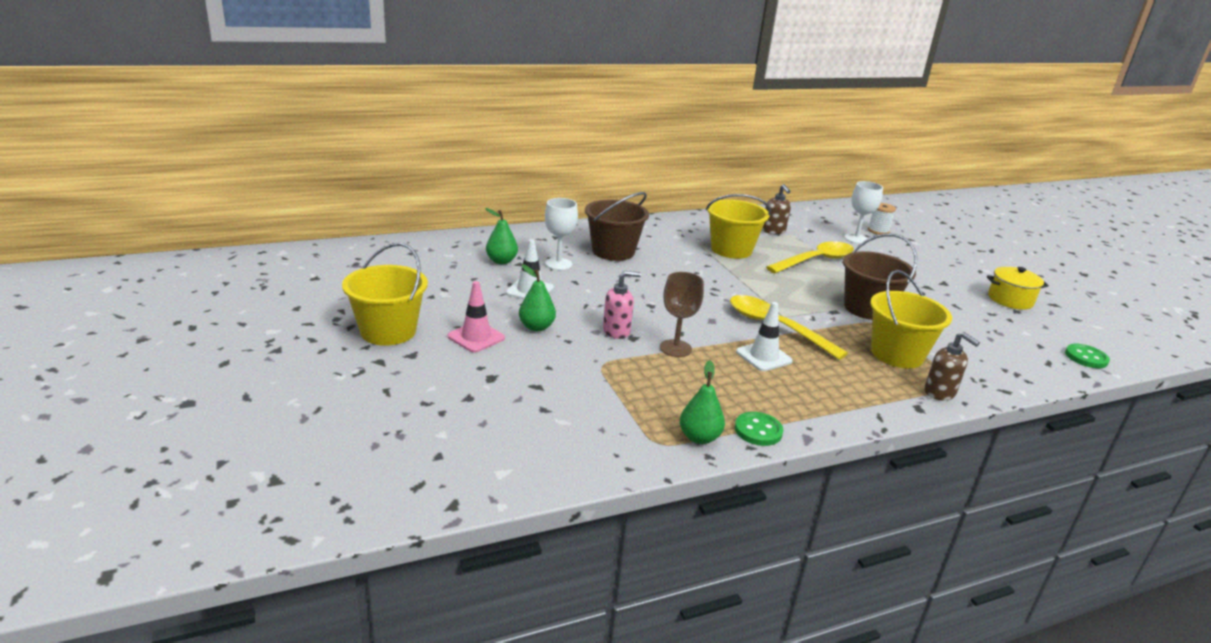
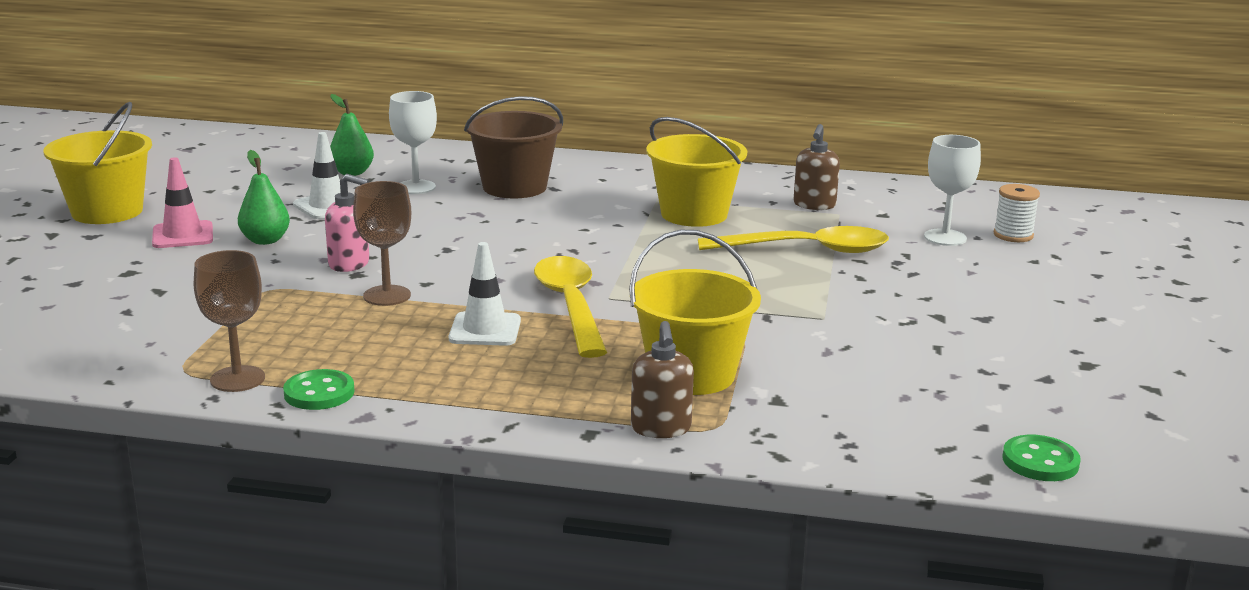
camera: 35 degrees right, 5 degrees down
green pear [680,360,725,444] -> brown goblet [194,250,265,392]
brown bucket [843,234,917,320] -> none
yellow pot [987,267,1049,310] -> none

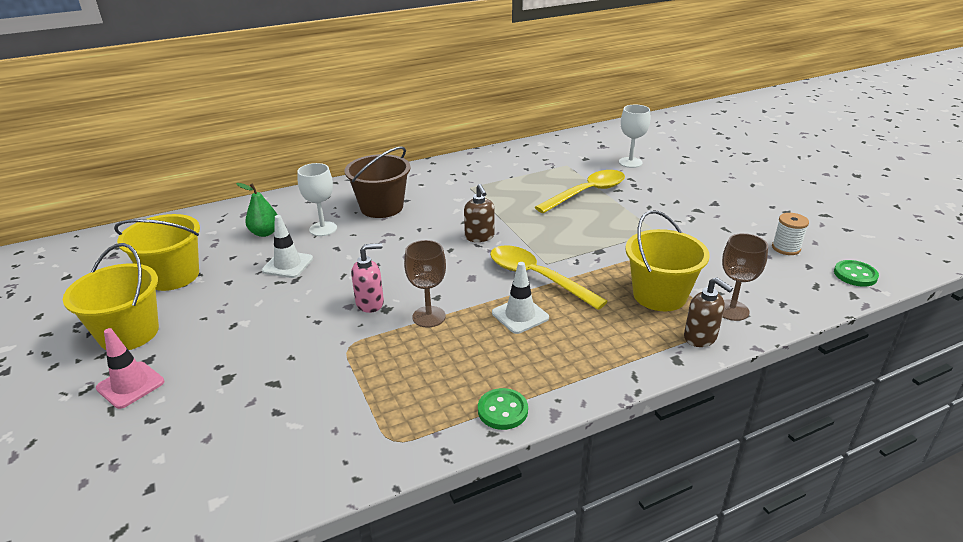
camera: 35 degrees left, 10 degrees up
pink traffic cone [152,157,213,248] -> pink traffic cone moved to [96,328,164,409]
brown goblet [194,250,265,392] -> brown goblet moved to [722,233,768,321]
green pear [238,150,290,245] -> none
yellow bucket [646,117,747,227] -> yellow bucket moved to [114,214,200,291]
brown soap dispenser [793,124,840,210] -> brown soap dispenser moved to [464,184,495,242]
white spool [994,184,1040,242] -> white spool moved to [772,213,809,255]

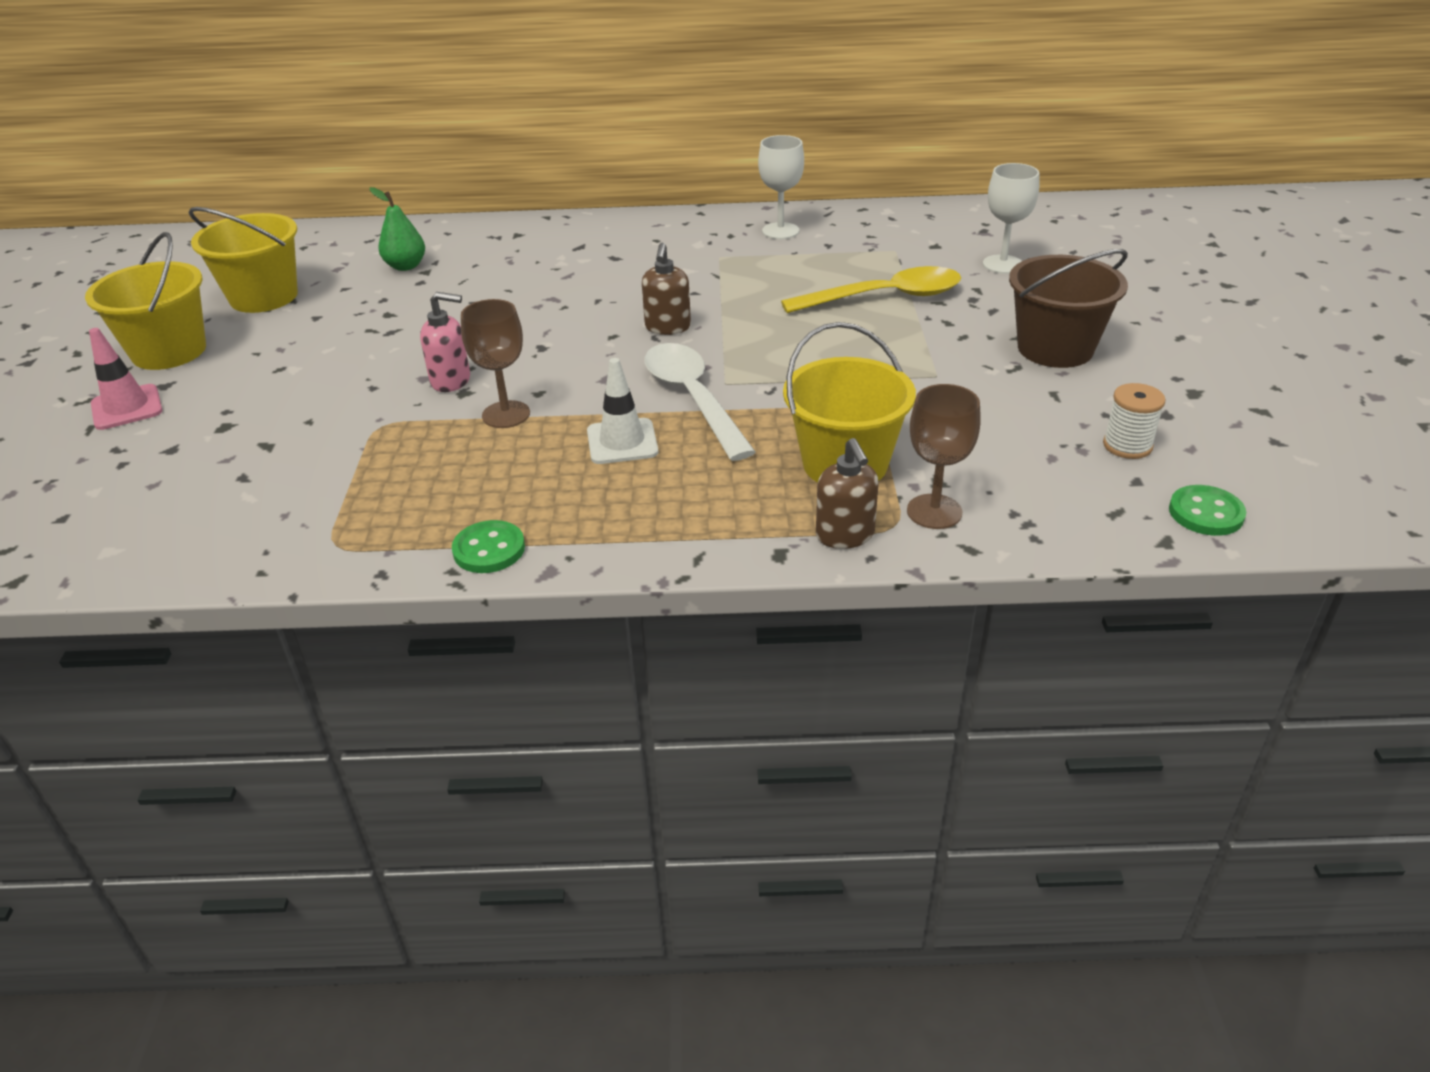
camera: 25 degrees right, 5 degrees up
white traffic cone [262,215,313,278] -> none
white goblet [297,163,337,236] -> white goblet moved to [758,135,804,239]
brown bucket [345,146,411,218] -> brown bucket moved to [1009,249,1128,368]
yellow spoon [490,245,608,310] -> white spoon [644,343,756,461]

